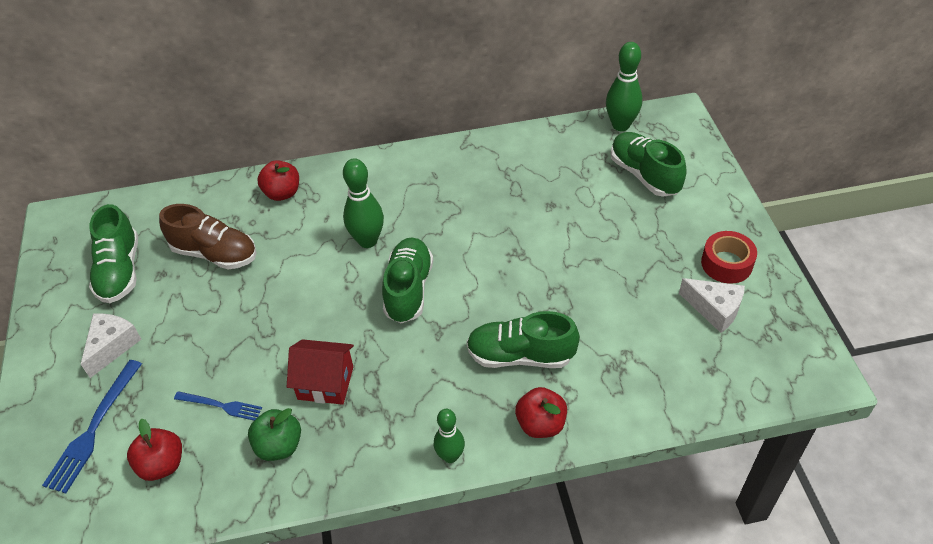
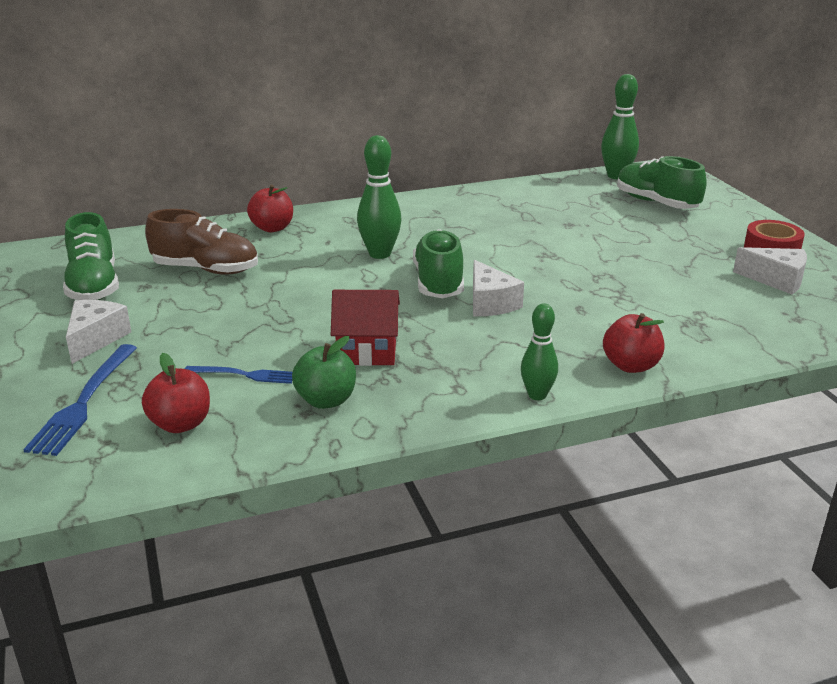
camera: 10 degrees left, 20 degrees down
green shoe [466,311,580,368] -> none
none -> white cheese [473,260,524,316]

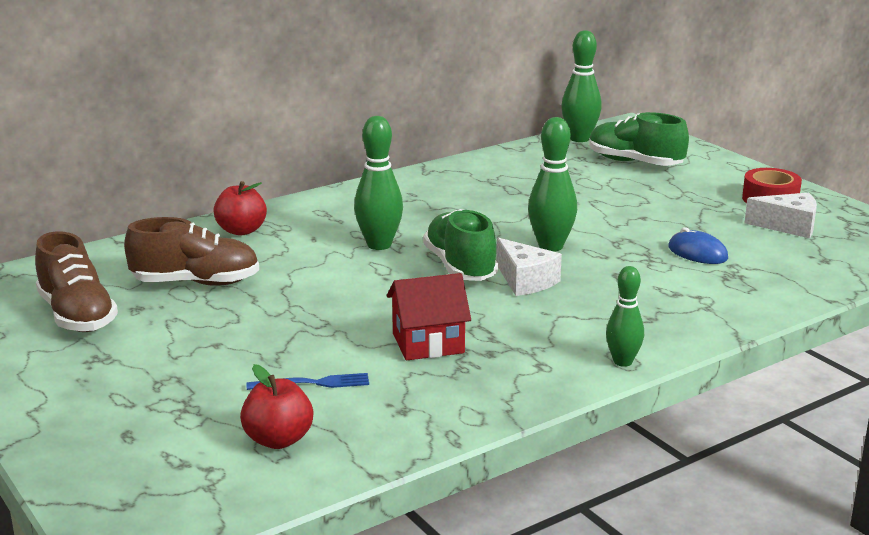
camera: 15 degrees left, 5 degrees down
blue fork [23,344,137,456] -> none
green shoe [63,212,119,300] -> brown shoe [35,231,118,332]
white cheese [66,300,131,364] -> none
green apple [292,336,356,409] -> none
red apple [603,313,664,373] -> none
none -> green bowling pin [528,117,577,252]
none -> blue mouse [668,227,728,264]

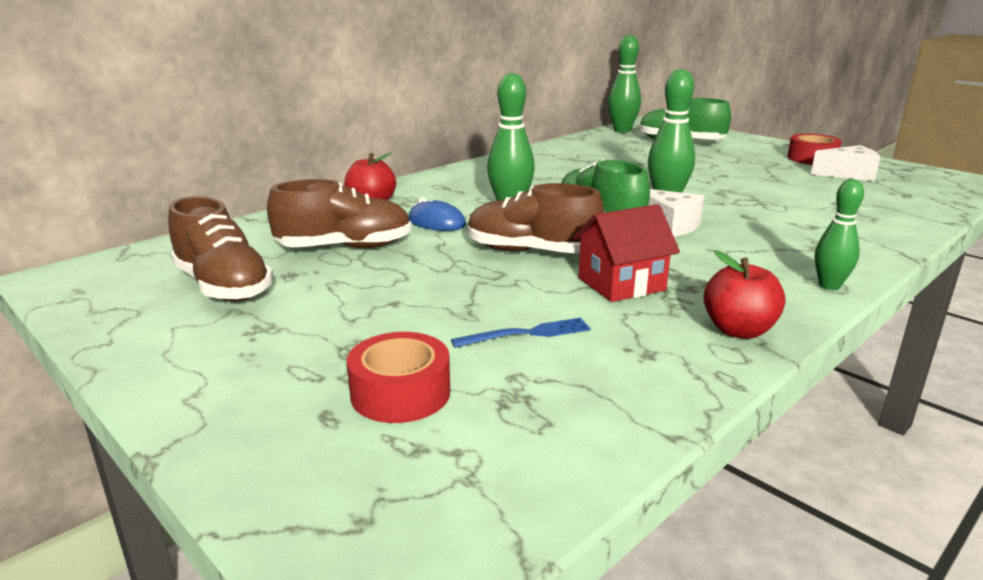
camera: 10 degrees left, 0 degrees up
red apple [240,364,313,449] -> red apple moved to [703,250,786,339]
blue mouse [668,227,728,264] -> blue mouse moved to [408,197,466,231]
none -> red tape [347,332,450,423]
none -> brown shoe [468,183,604,254]

